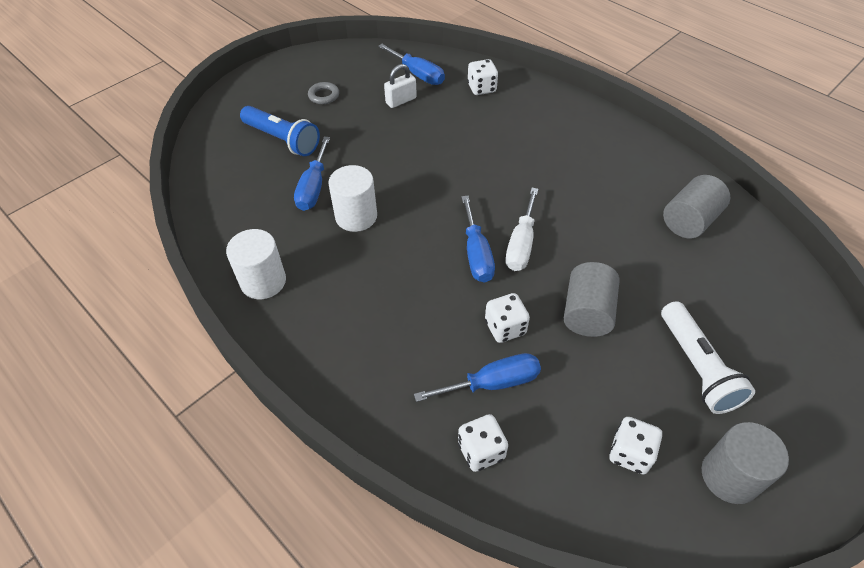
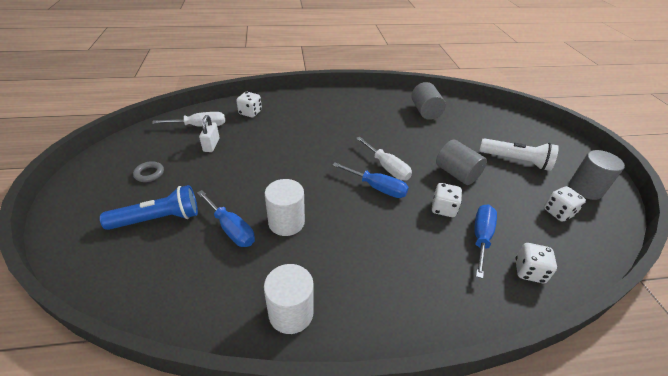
camera: 55 degrees left, 10 degrees down
blue screwdriver [378,44,445,85] -> white screwdriver [152,112,225,127]

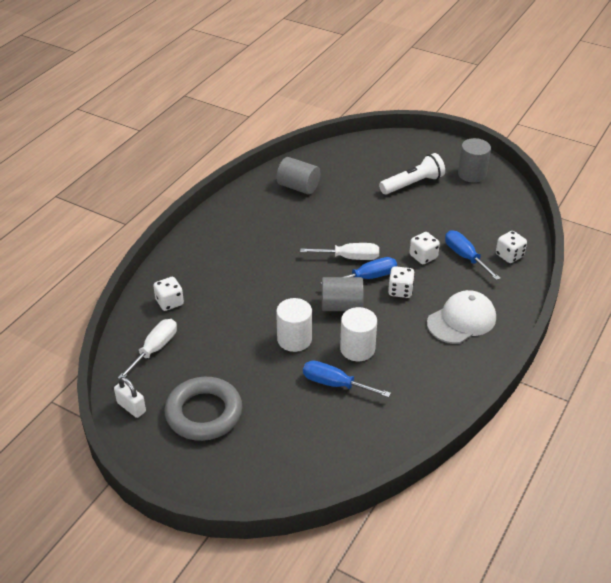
camera: 50 degrees left, 0 degrees up
blue flashlight [100,185,198,230] -> none
grey ring [133,161,164,182] -> grey ring [165,377,242,441], size x2.33
blue screwdriver [197,190,255,247] -> blue screwdriver turned 150 degrees counterclockwise [303,360,391,398]
white padlock [199,115,220,152] -> white padlock moved to [114,377,146,418]
white cylinder [264,264,314,334] -> white cylinder moved to [276,298,312,352]
grey cylinder [436,139,487,185] -> grey cylinder moved to [322,277,364,311]
white dice [544,186,586,222] -> white dice moved to [388,266,415,298]
none -> white cap [427,290,496,344]

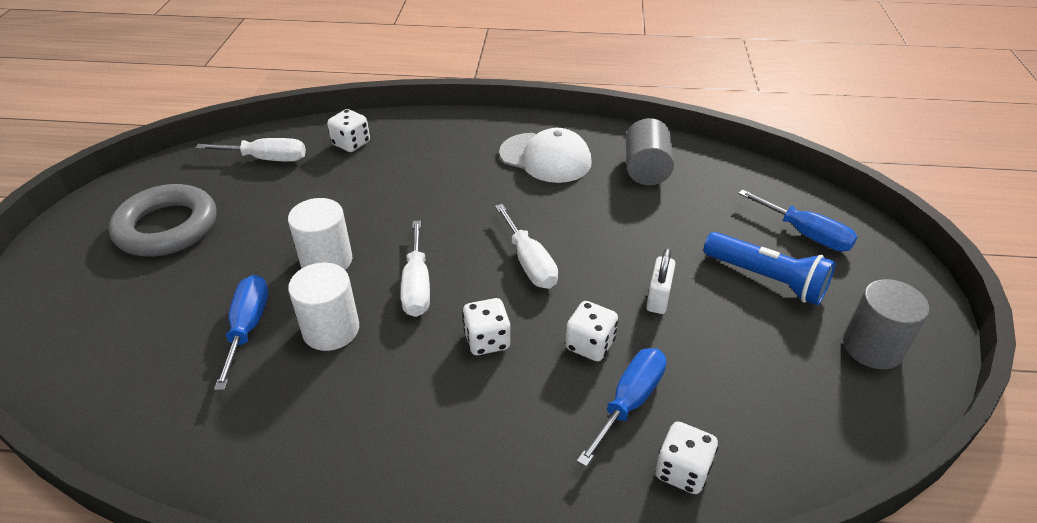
camera: 65 degrees right, 0 degrees up
white padlock [114,377,146,418] -> white padlock moved to [646,248,676,314]
blue screwdriver [321,257,397,284] -> blue screwdriver moved to [738,189,857,251]
grey cylinder [322,277,364,311] -> white screwdriver [401,221,430,317]
white flashlight [379,153,445,194] -> blue flashlight [703,232,836,305]
white cap [427,290,496,344] -> white cap moved to [499,128,592,183]

